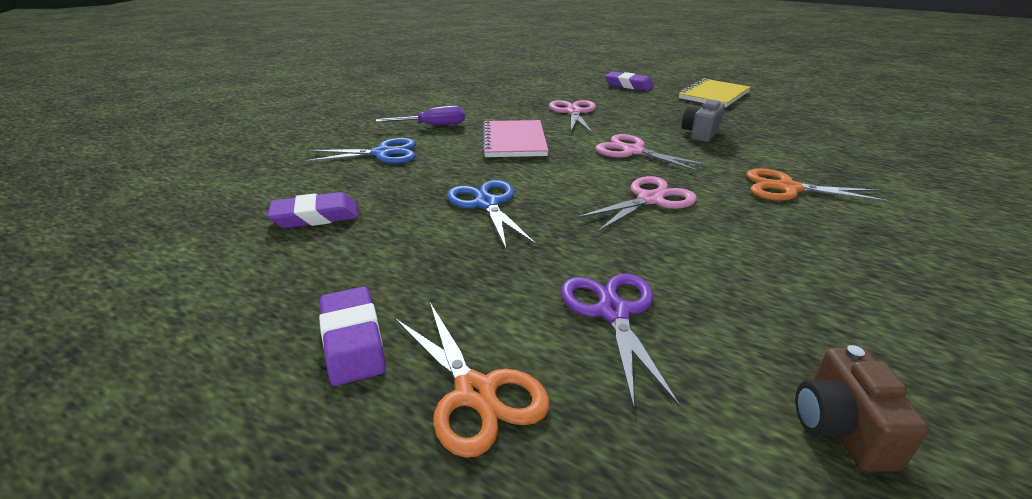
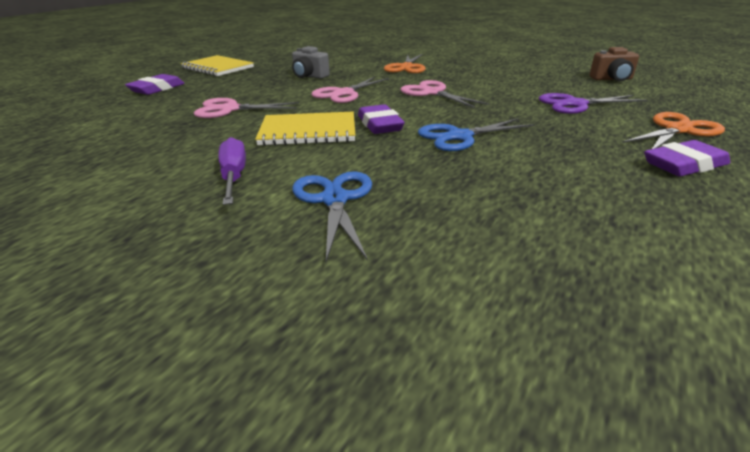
camera: 90 degrees left, 0 degrees up
purple eraser [267,192,358,228] -> purple eraser moved to [358,104,405,134]
pink notebook [482,120,549,157] -> yellow notebook [255,112,355,146]

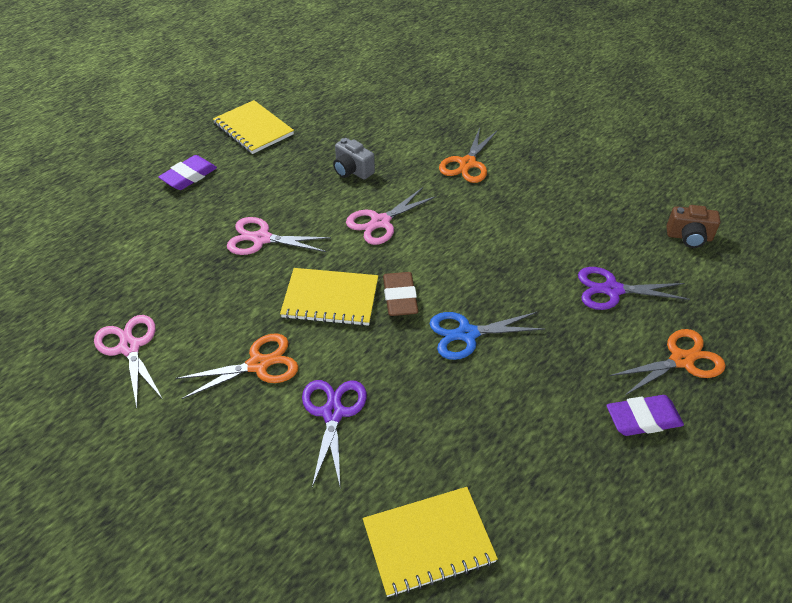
camera: 10 degrees right, 15 degrees up
purple screwdriver [218,137,246,205] -> orange scissors [176,333,299,399]
blue scissors [292,171,372,262] -> purple scissors [302,380,367,490]
purple eraser [358,104,405,134] -> brown eraser [383,272,418,316]
pink scissors [401,80,489,108] -> pink scissors moved to [94,315,163,408]
none -> yellow notebook [363,487,498,597]

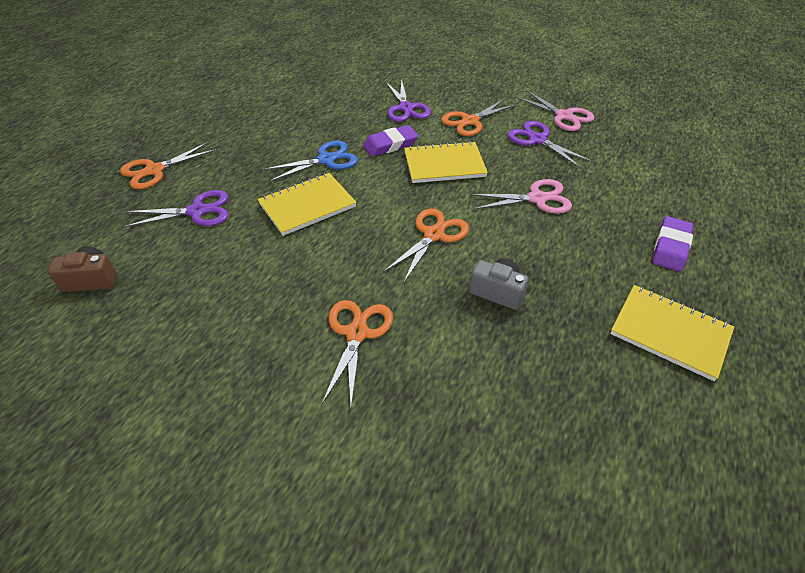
camera: 165 degrees right, 0 degrees up
pink scissors [346,187,437,245] -> orange scissors [384,208,469,282]
yellow notebook [363,487,498,597] -> yellow notebook moved to [258,173,357,236]
brown eraser [383,272,418,316] -> none
purple eraser [606,395,684,436] -> purple eraser moved to [363,125,418,157]
none -> purple scissors [507,121,593,168]

